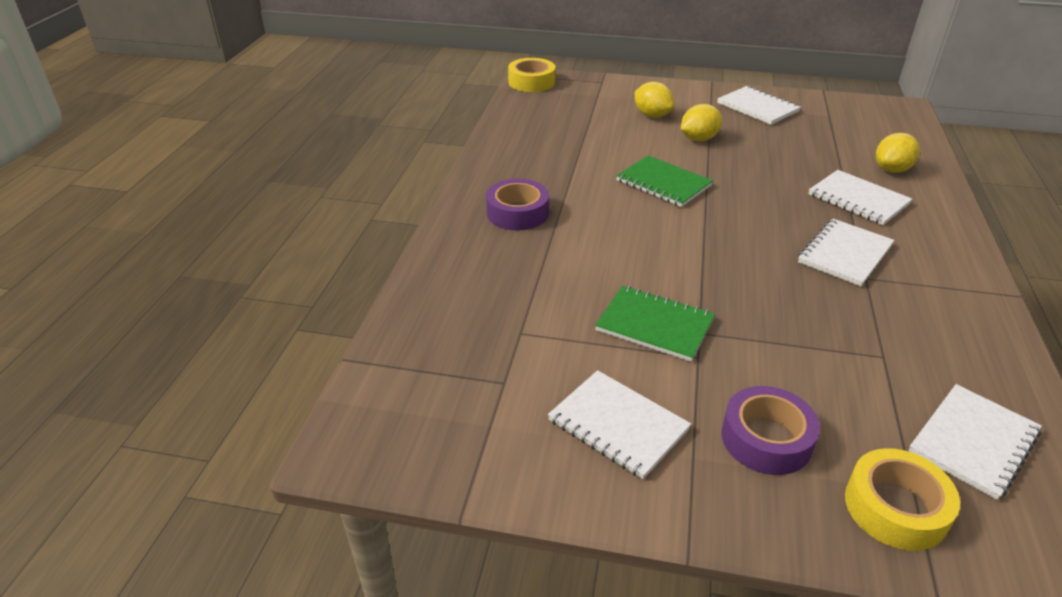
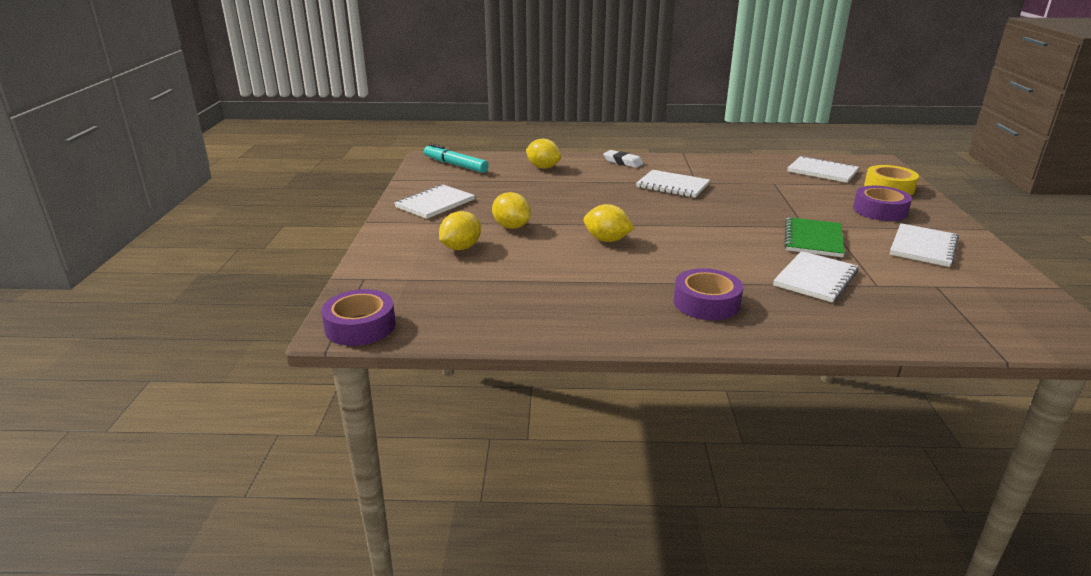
camera: 100 degrees left, 10 degrees down
yellow tape [508,58,555,92] -> purple tape [321,289,396,346]
green notebook [616,155,713,207] -> yellow lemon [583,204,634,242]
white notebook [809,170,912,225] -> white notebook moved to [773,251,859,303]
none -> turquoise marker [424,143,489,173]
none -> white eraser [603,150,643,168]

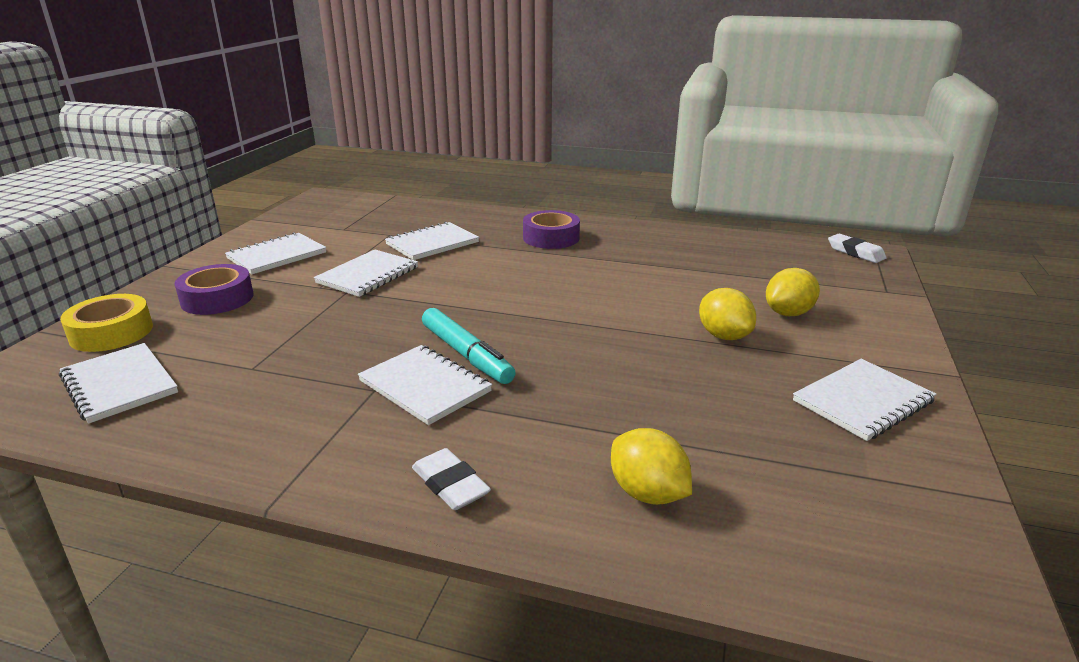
camera: 165 degrees left, 0 degrees up
purple tape [321,289,396,346] -> white eraser [828,234,887,263]
turquoise marker [424,143,489,173] -> turquoise marker moved to [422,308,516,384]
yellow lemon [583,204,634,242] -> none
green notebook [784,217,845,257] -> white notebook [314,249,418,297]

